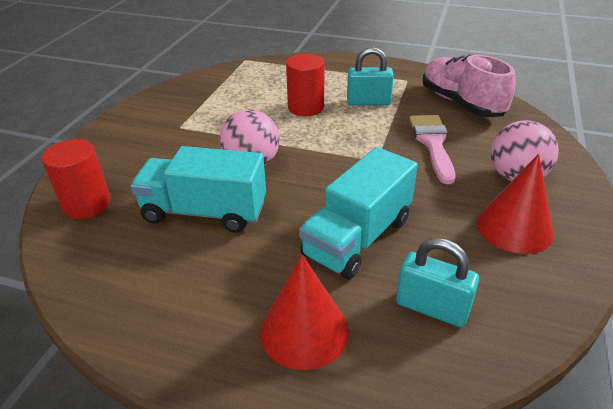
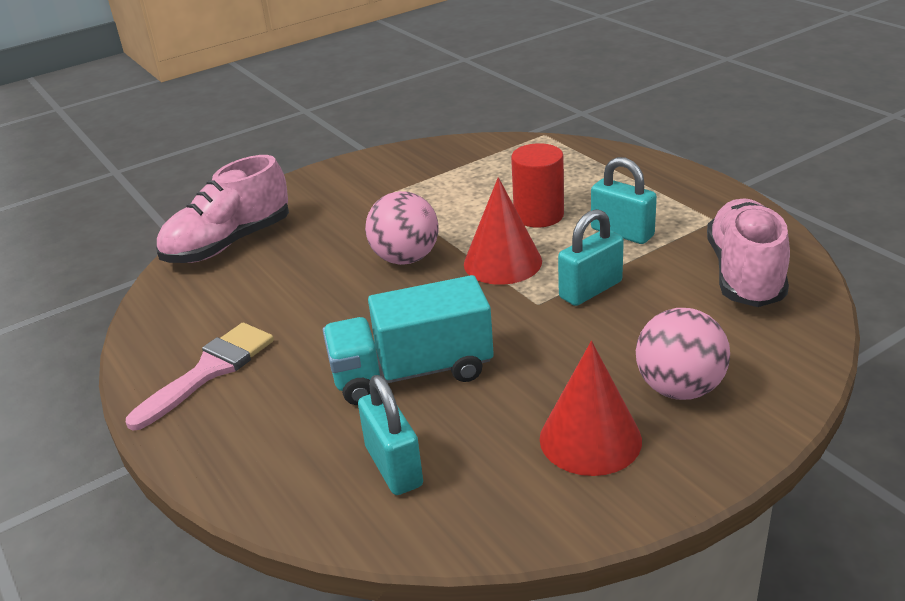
camera: 40 degrees right, 5 degrees down
red cylinder [41,139,111,219] -> pink shoe [156,155,289,263]
turquoise truck [130,146,266,233] -> none
red cone [260,255,349,370] -> red cone moved to [464,177,542,285]
pink brush [410,115,455,184] -> pink brush moved to [126,323,274,431]
none -> turquoise padlock [558,209,624,306]

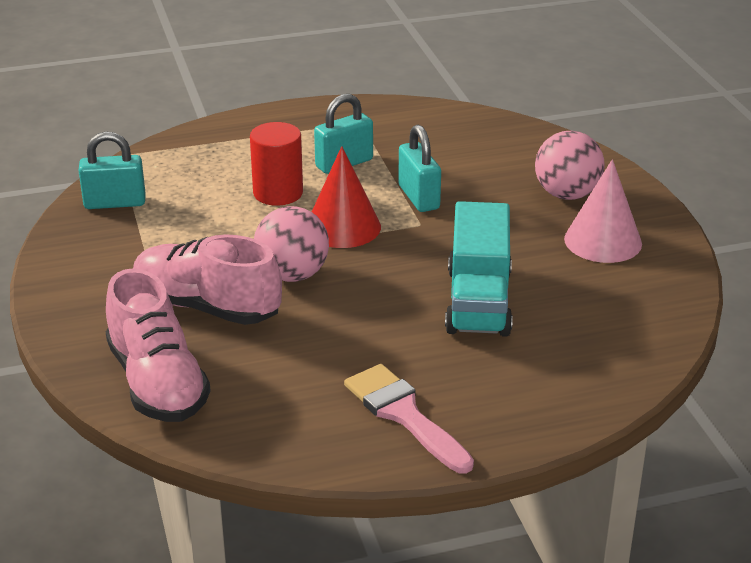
camera: 75 degrees left, 0 degrees up
turquoise padlock [358,375,423,495] -> turquoise padlock moved to [78,132,146,209]
red cone [540,341,642,476] -> pink cone [564,159,642,263]
pink shoe [707,198,790,307] -> pink shoe moved to [133,234,282,325]

